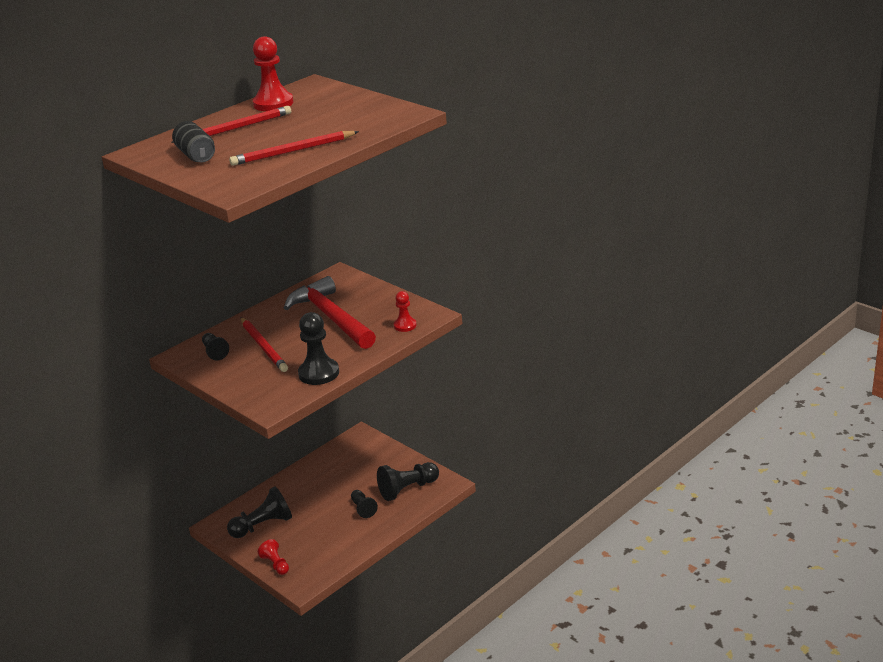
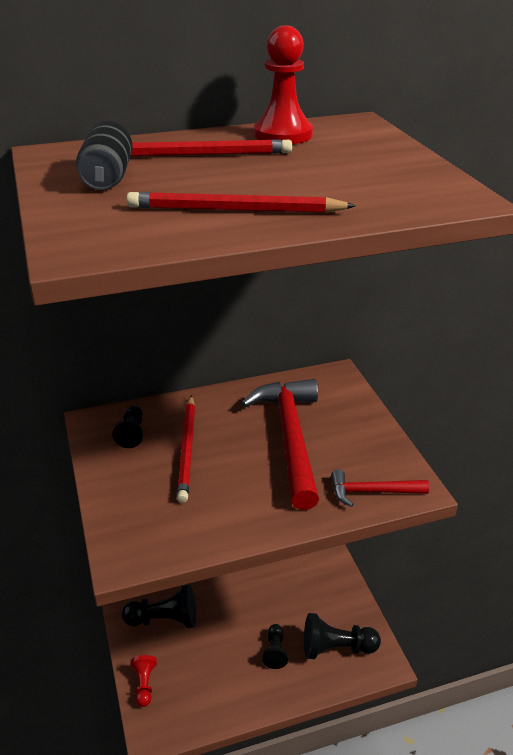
camera: 25 degrees right, 5 degrees up
black pawn [298,312,339,385] -> none
red pawn [394,291,417,332] -> red hammer [331,469,429,507]

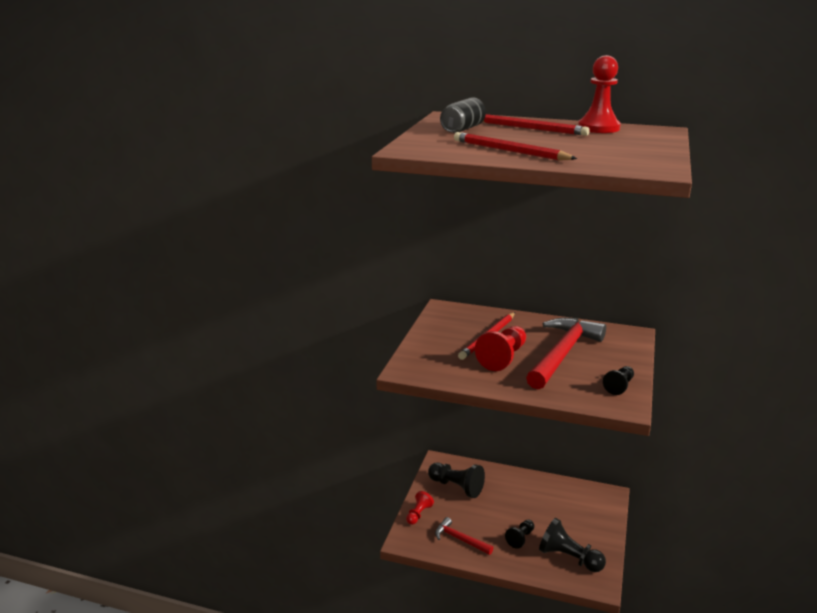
camera: 35 degrees right, 10 degrees down
black pawn [112,406,143,448] -> black pawn moved to [603,366,634,395]
red hammer [331,469,429,507] -> red hammer moved to [435,517,493,555]
none -> red pawn [475,326,526,371]

